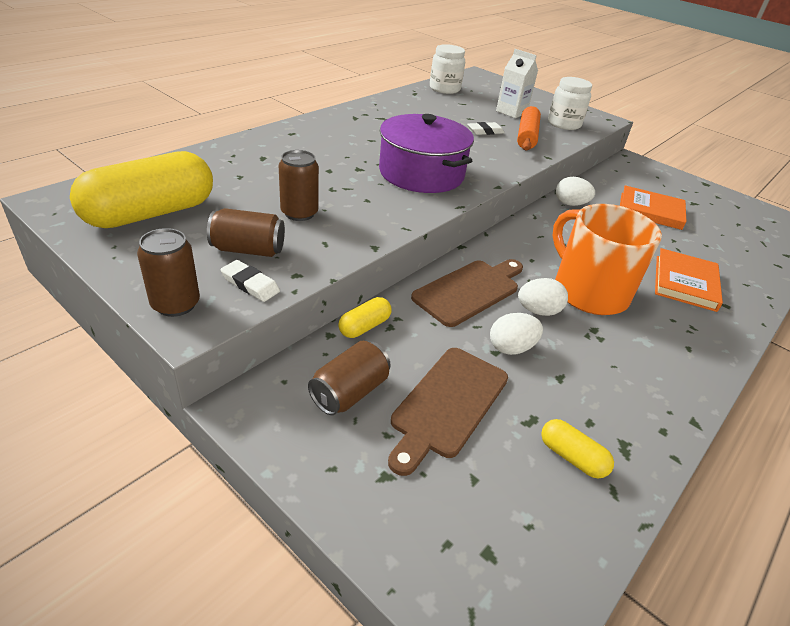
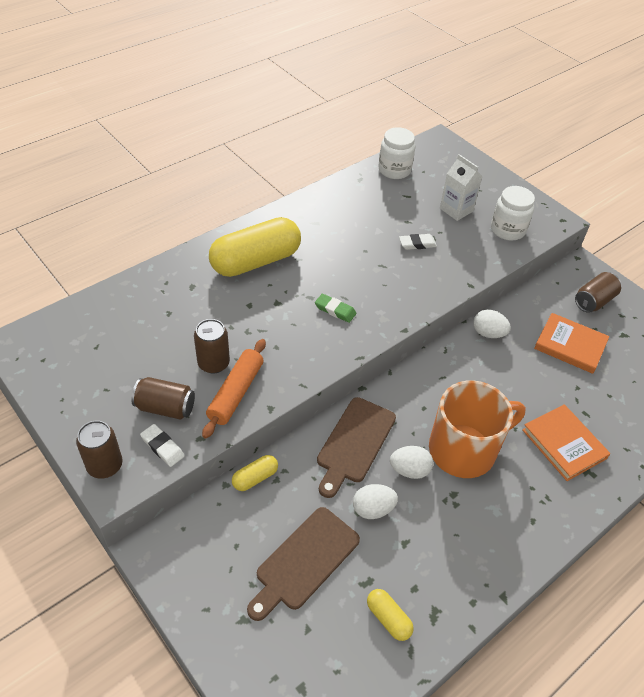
camera: 10 degrees right, 10 degrees up
yellow capsule [70,151,213,228] -> yellow capsule moved to [209,217,301,277]
brown can [308,341,391,415] -> brown can moved to [575,272,621,313]
purple pot [379,114,474,193] -> green eraser [315,294,356,323]
brown cutting board [411,259,523,327] -> brown cutting board turned 150 degrees clockwise [317,397,396,498]
orange rolling pin [517,106,541,150] -> orange rolling pin moved to [202,339,266,439]
orange mug [552,204,662,315] -> orange mug turned 90 degrees clockwise [429,381,526,478]
orange book [655,248,723,312] -> orange book turned 60 degrees counterclockwise [522,404,610,481]

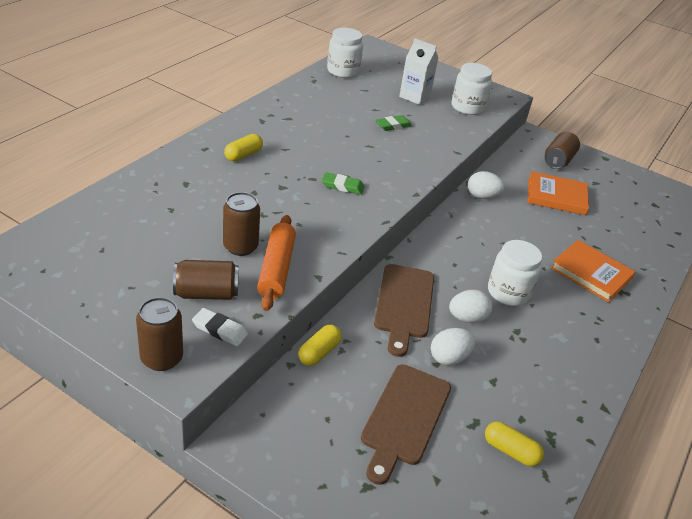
camera: 20 degrees left, 10 degrees down
yellow capsule [209,217,301,277] -> yellow capsule [224,134,263,161], size x0.44
white eraser [399,234,437,250] -> green eraser [375,115,412,131]
orange mug [429,381,526,478] -> white jar [488,240,542,306]

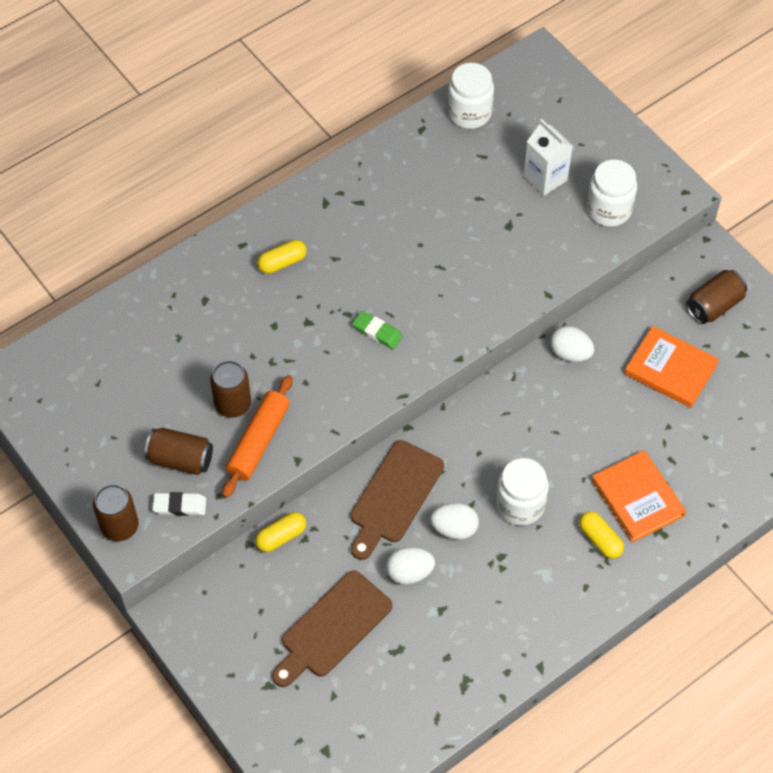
camera: 25 degrees right, 20 degrees up
white eraser [192,308,248,346] -> white eraser turned 45 degrees counterclockwise [153,492,206,516]
green eraser [375,115,412,131] -> none
yellow capsule [485,422,544,467] -> yellow capsule moved to [579,511,624,559]

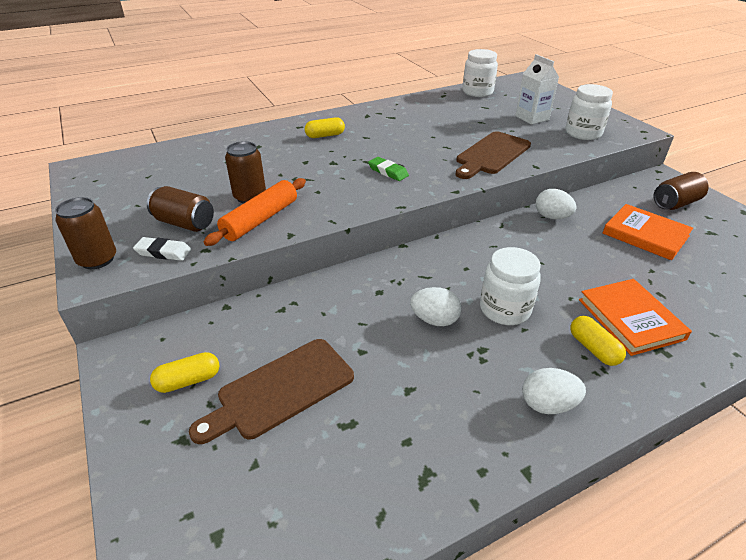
camera: 10 degrees right, 20 degrees down
yellow capsule [255,512,306,552] -> yellow capsule moved to [150,352,219,393]
brown cutting board [350,440,444,560] -> brown cutting board moved to [456,131,531,179]
white egg [386,547,435,585] -> white egg moved to [522,368,586,414]

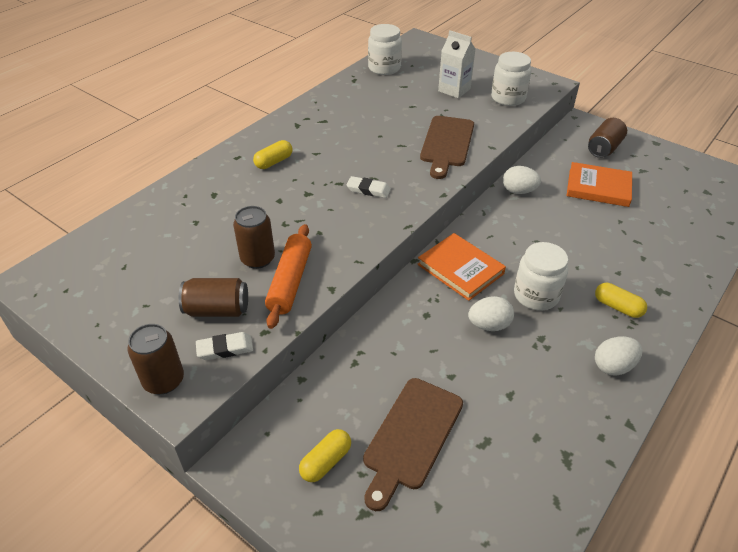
camera: 25 degrees left, 5 degrees up
green eraser [368,157,409,181] -> white eraser [346,176,391,198]
orange book [579,279,692,356] -> orange book moved to [418,233,506,301]

